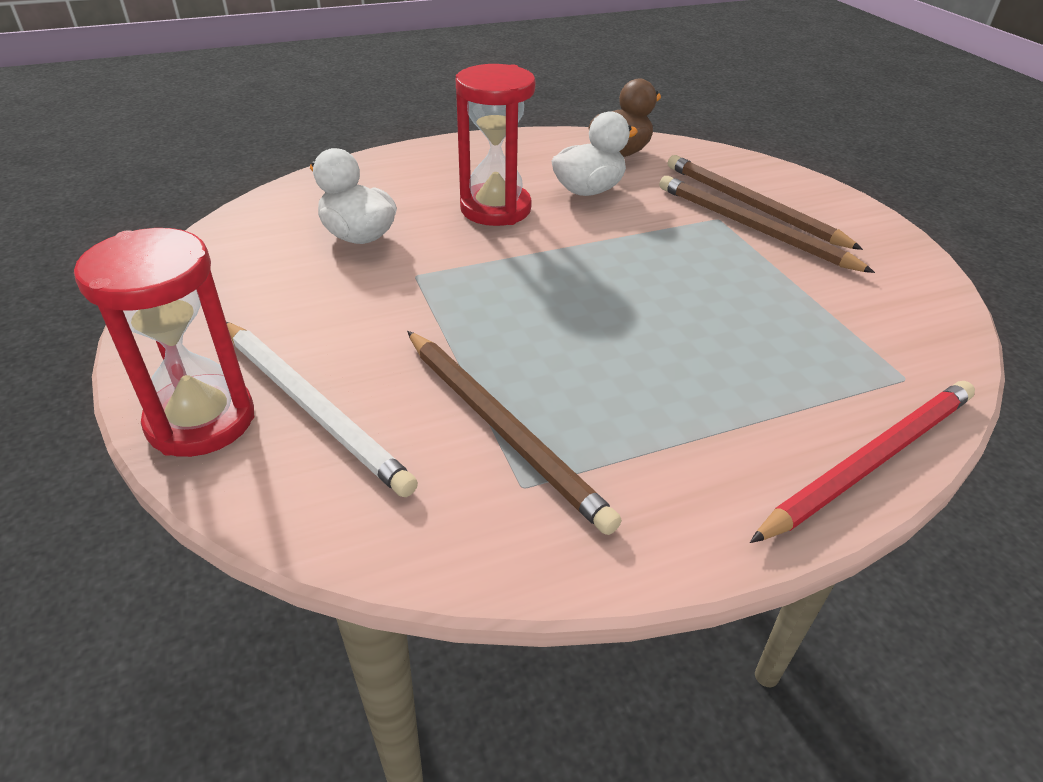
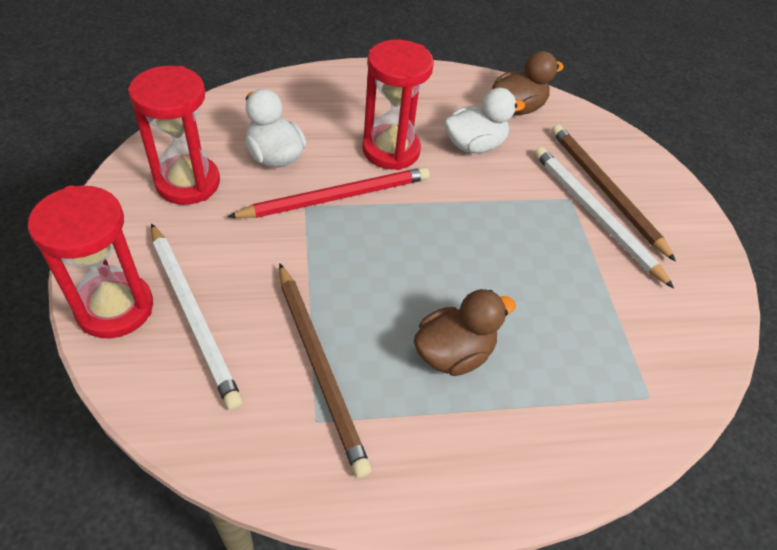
camera: 10 degrees right, 10 degrees up
brown pencil [659,176,875,273] -> white pencil [534,147,674,288]
red pencil [750,381,975,543] -> red pencil moved to [227,167,429,218]
none -> red hourglass [128,66,220,205]
none -> brown duck [414,289,516,376]

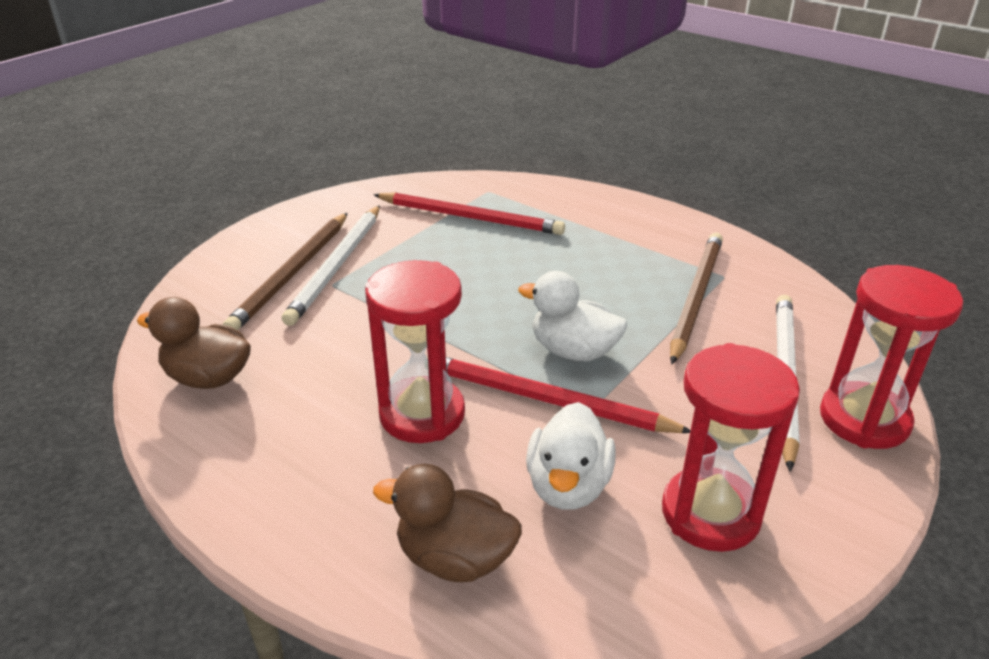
camera: 130 degrees left, 15 degrees down
brown duck [414,289,516,376] -> brown duck moved to [373,464,522,582]
white duck [444,88,525,153] -> white duck moved to [518,271,627,361]
none -> red pencil [373,192,565,235]

